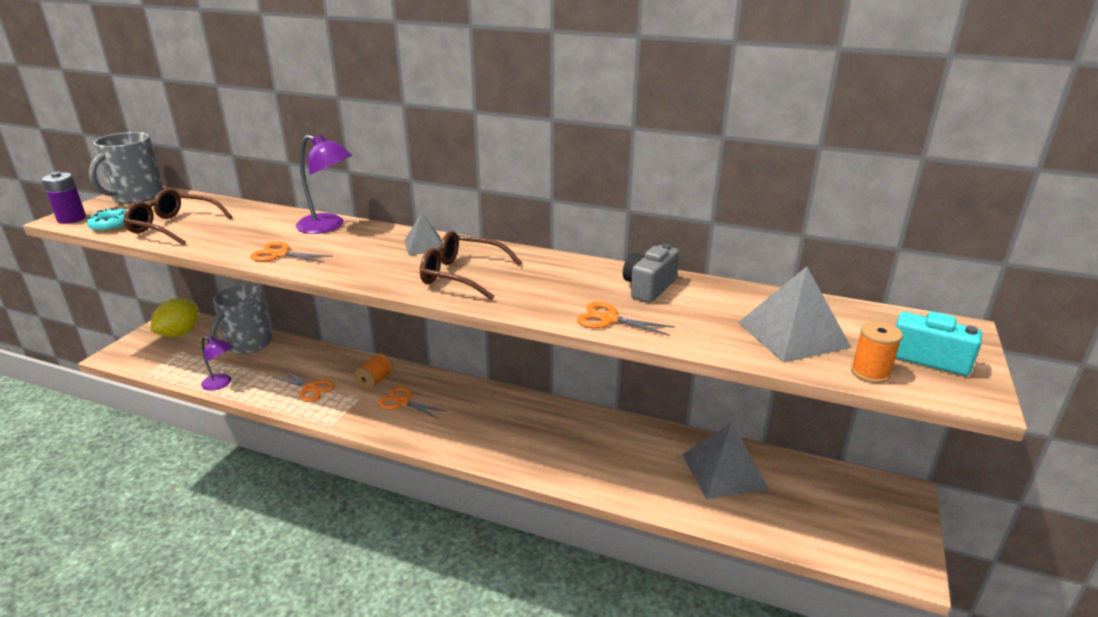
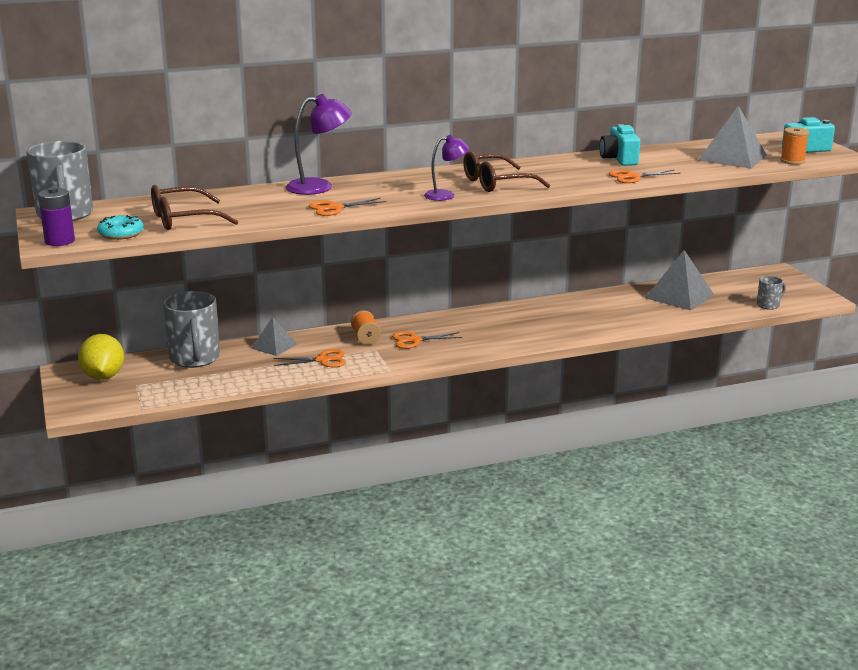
camera: 40 degrees left, 5 degrees down
purple lamp [201,336,232,391] -> purple lamp moved to [424,135,469,201]
grey pyramid [404,212,442,256] -> grey pyramid moved to [251,317,297,356]
grey camera [623,244,679,303] -> turquoise camera [600,124,640,166]
none -> grey mug [757,276,786,310]

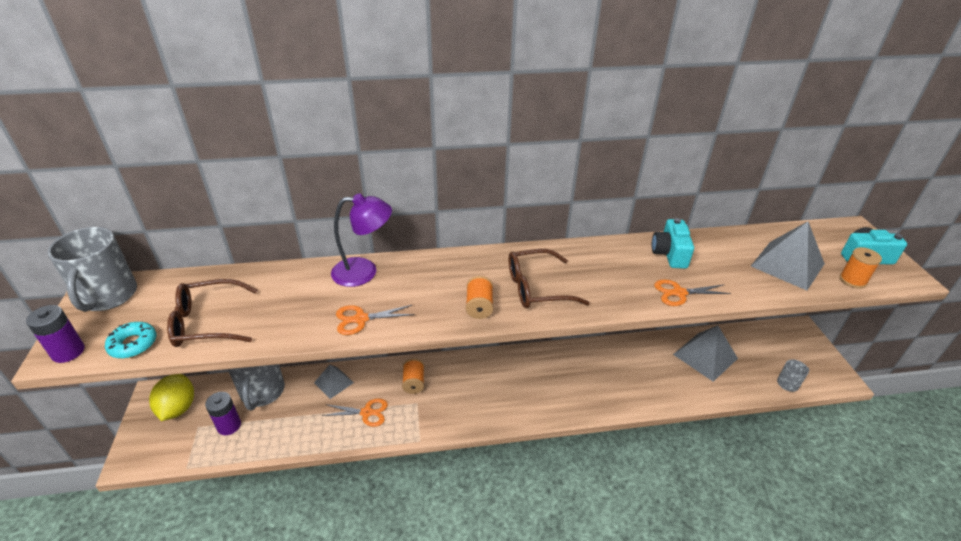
camera: 10 degrees right, 15 degrees up
orange scissors [392,331,462,349] -> none
purple lamp [424,135,469,201] -> orange spool [466,276,493,319]
none -> purple battery [205,392,241,435]

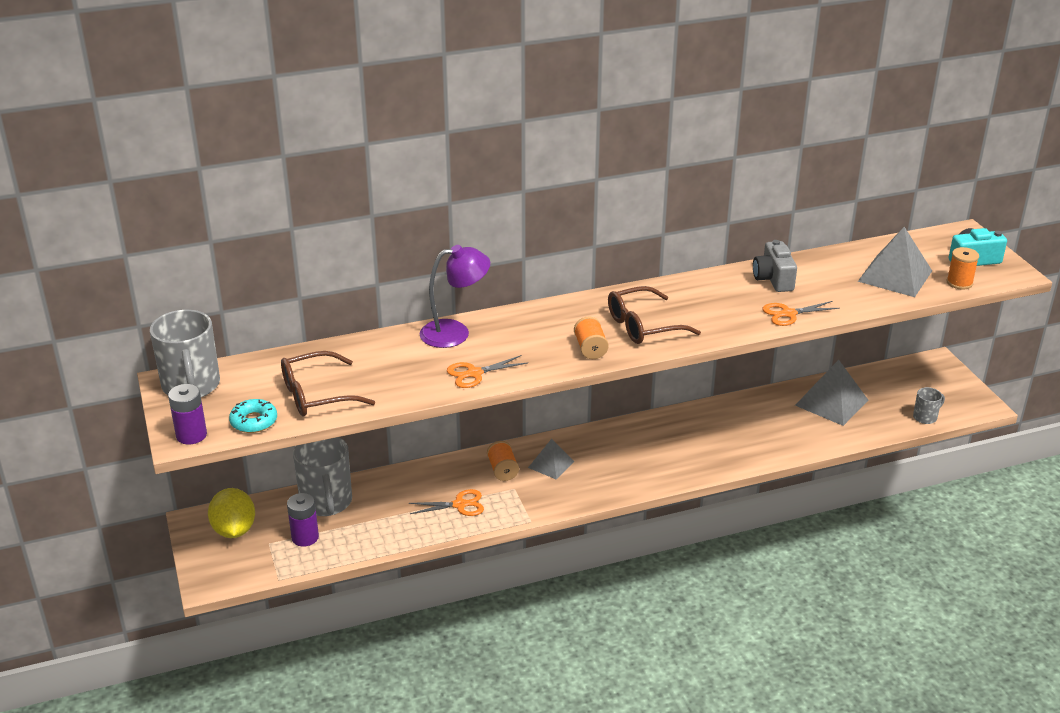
camera: 10 degrees left, 5 degrees down
grey pyramid [314,364,354,399] -> grey pyramid moved to [528,439,574,480]
turquoise camera [652,218,694,269] -> grey camera [753,240,797,292]

